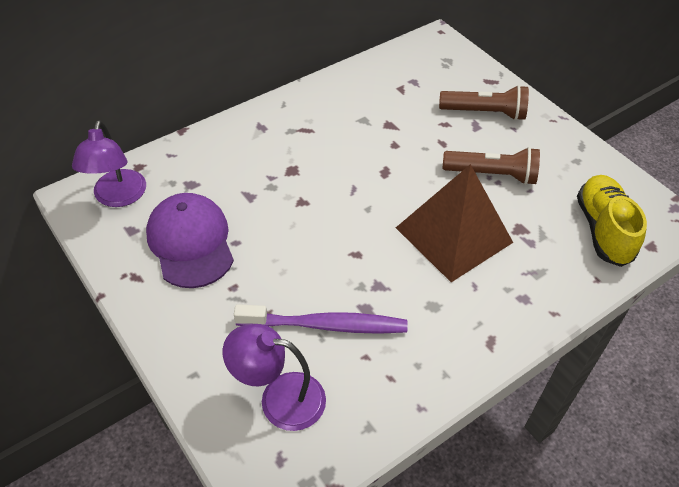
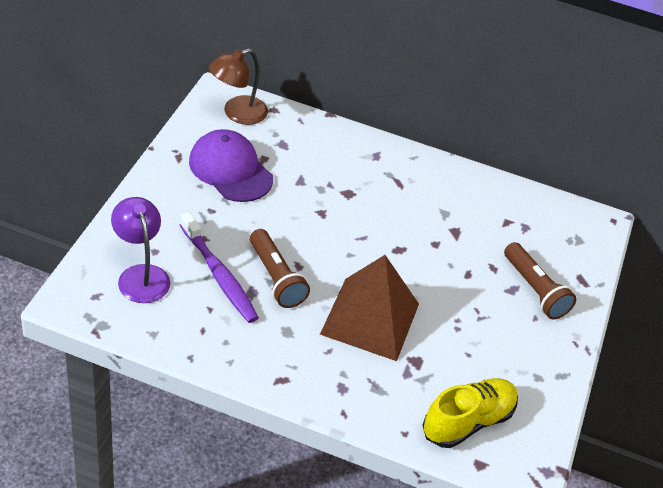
camera: 50 degrees right, 5 degrees down
purple lamp [72,120,146,207] -> brown lamp [209,48,268,125]
purple cap [146,193,234,288] -> purple cap turned 75 degrees counterclockwise [189,129,273,202]
brown flashlight [443,147,540,185] -> brown flashlight moved to [250,229,310,308]

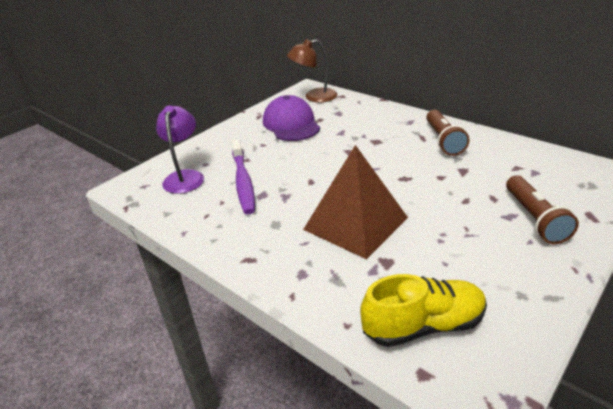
camera: 30 degrees right, 10 degrees down
brown flashlight [250,229,310,308] -> brown flashlight moved to [426,110,469,156]

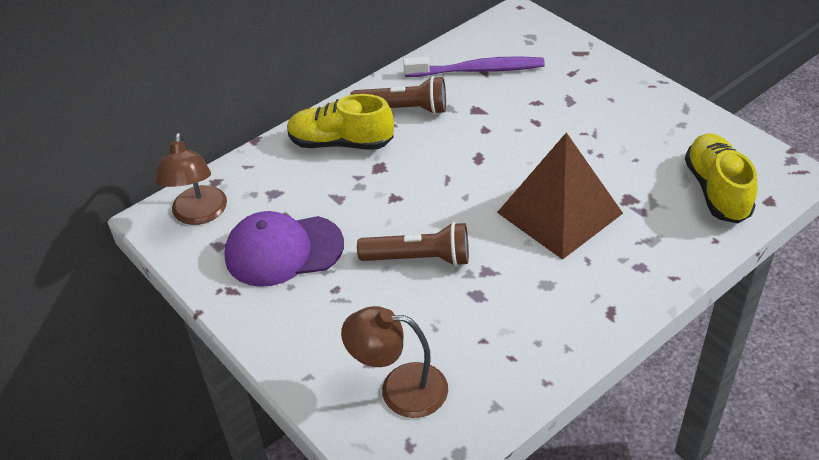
camera: 80 degrees left, 10 degrees up
purple lamp [156,105,204,194] -> brown lamp [341,306,448,418]
purple toothbrush [231,139,255,214] -> purple toothbrush moved to [403,56,545,77]
brown flashlight [506,175,579,244] -> brown flashlight moved to [357,222,469,266]
none -> yellow shoe [287,94,394,150]

